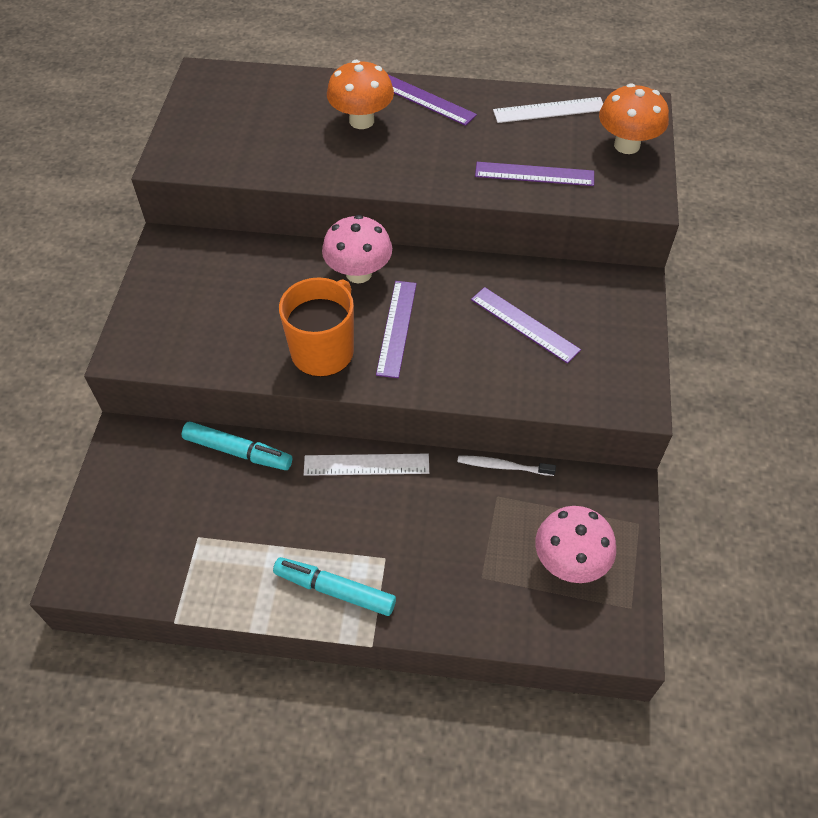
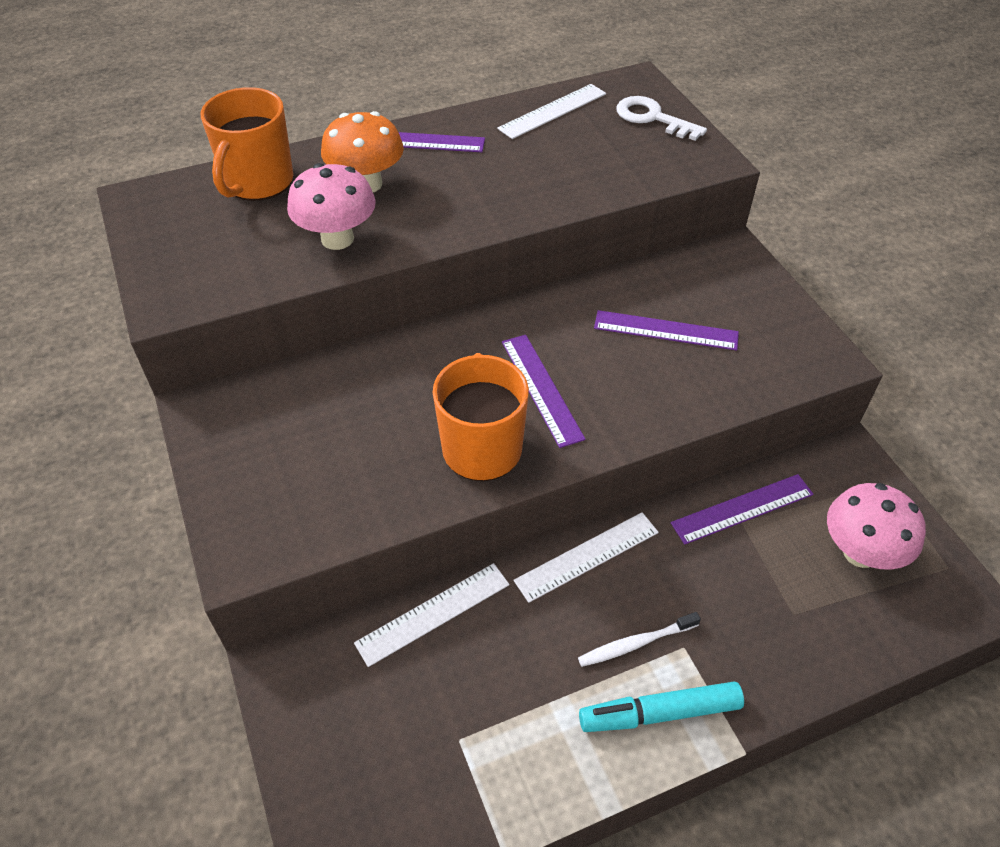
camera: 30 degrees left, 5 degrees down
turquoise marker [182,422,292,470] -> white ruler [354,563,509,667]
pink mushroom [322,215,392,283] -> pink mushroom moved to [287,163,376,250]
white toothbrush [457,455,556,476] -> white toothbrush moved to [578,612,701,667]
purple ruler [475,162,594,186] -> purple ruler moved to [671,474,813,545]
orange mushroom [599,83,669,154] -> white key [616,96,707,141]
none -> orange mug [201,87,293,201]

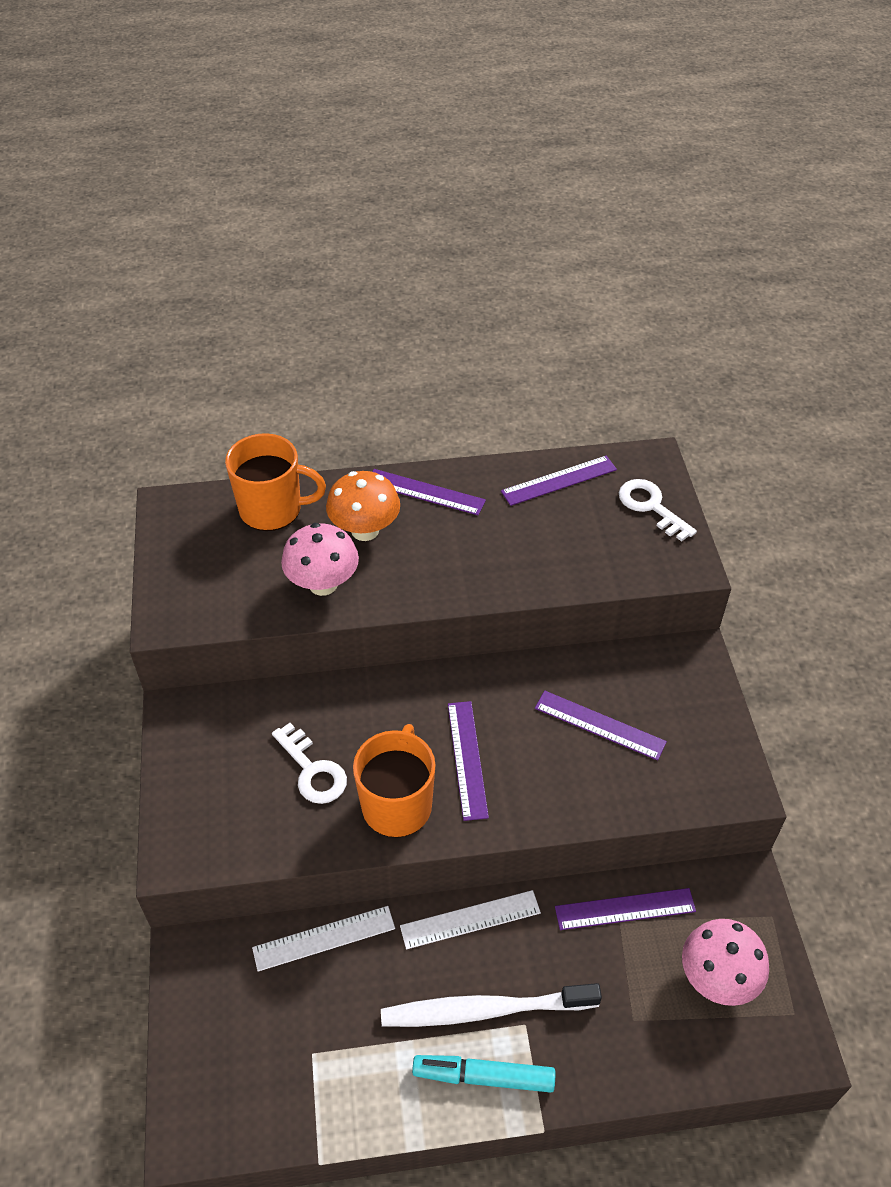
camera: 15 degrees right, 0 degrees up
orange mug [201,87,293,201] -> orange mug turned 120 degrees counterclockwise [225,433,326,531]
white ruler [497,84,606,139] -> purple ruler [501,456,617,506]
white toothbrush [578,612,701,667] -> white toothbrush [381,983,602,1027], size x1.92
none -> white key [272,723,347,804]

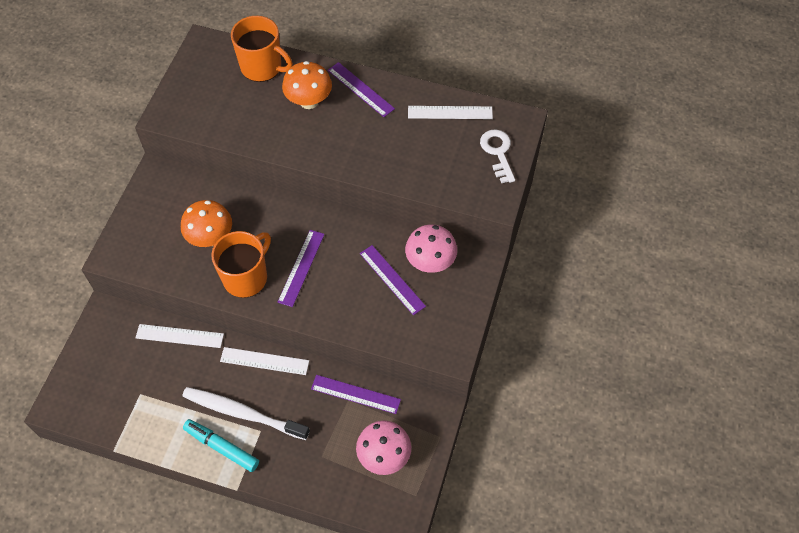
camera: 25 degrees right, 10 degrees up
white key [272,723,347,804] -> orange mushroom [181,200,232,247]
pink mushroom [281,523,359,596] -> pink mushroom moved to [405,224,457,273]
purple ruler [501,456,617,506] -> white ruler [408,106,493,119]

